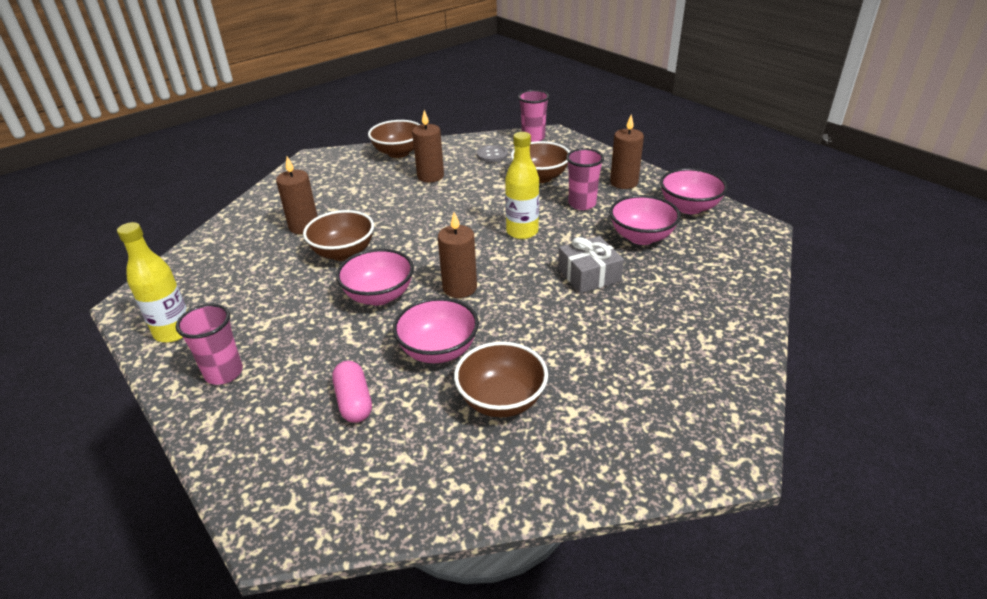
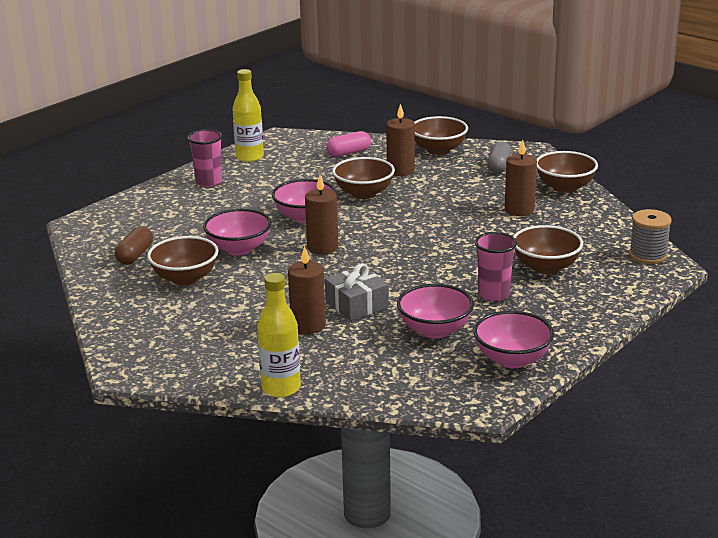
camera: 80 degrees right, 10 degrees down
pink capsule [332,361,372,423] -> pink capsule moved to [326,131,371,157]
grey button [477,145,508,163] -> none
yellow bottle [505,132,539,239] -> yellow bottle moved to [257,273,301,397]
pink cup [518,90,550,142] -> grey spool [629,209,672,264]
brown candle [610,114,644,189] -> brown candle moved to [288,246,326,334]
none -> brown capsule [115,227,153,265]
none -> brown bowl [414,116,468,155]
none -> grey capsule [487,141,511,174]

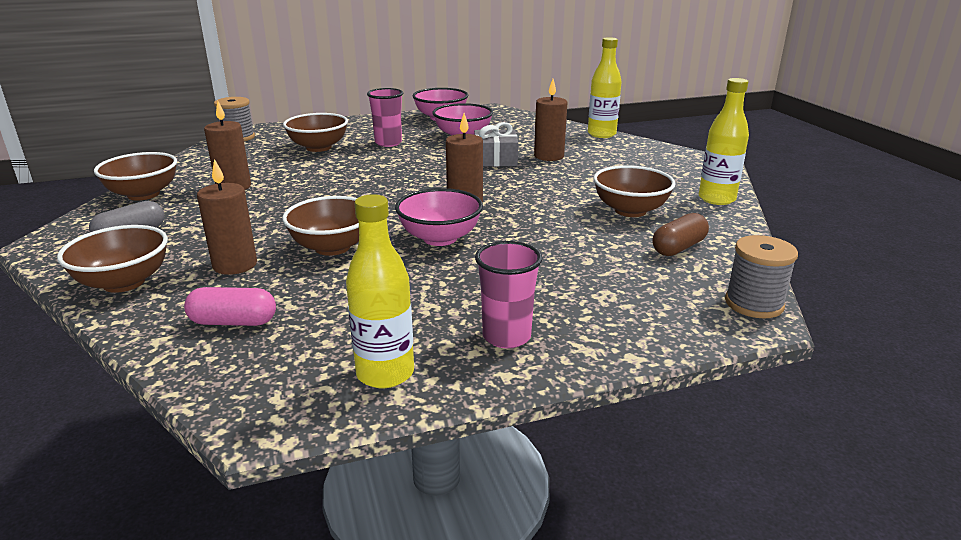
camera: 150 degrees left, 0 degrees up
pink bowl [203,209,271,256] -> none
none -> yellow bottle [699,78,749,205]
none -> grey spool [725,235,798,319]

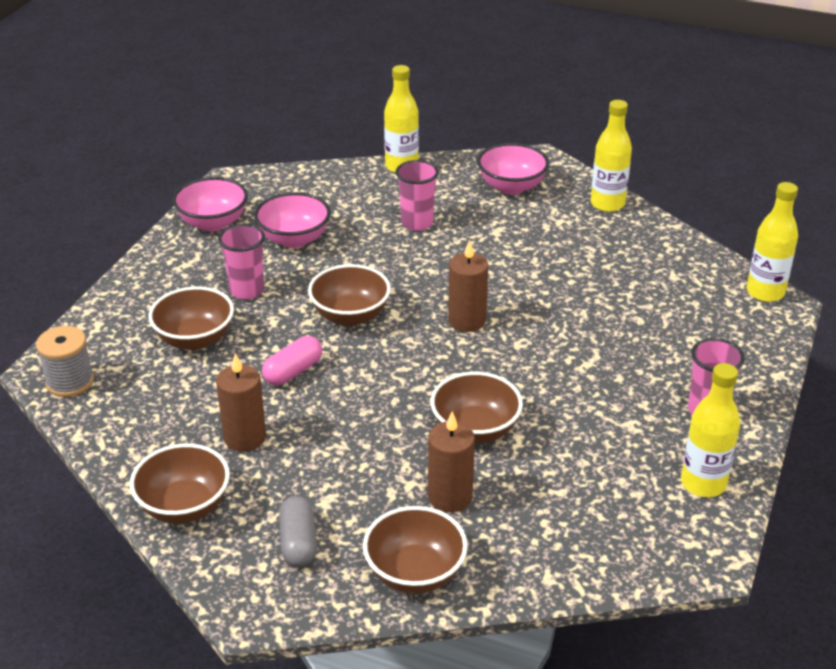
camera: 50 degrees left, 10 degrees up
pink capsule [184,287,276,326] -> pink capsule moved to [262,336,322,385]
pink bowl [395,188,483,246] -> pink bowl moved to [477,143,549,195]
grey gift [474,122,518,166] -> none
brown candle [534,79,567,161] -> pink cup [396,160,439,231]
brown bowl [593,165,676,217] -> brown bowl moved to [308,264,391,326]
brown capsule [652,213,709,256] -> none
grey spool [725,235,798,319] -> yellow bottle [746,182,798,302]

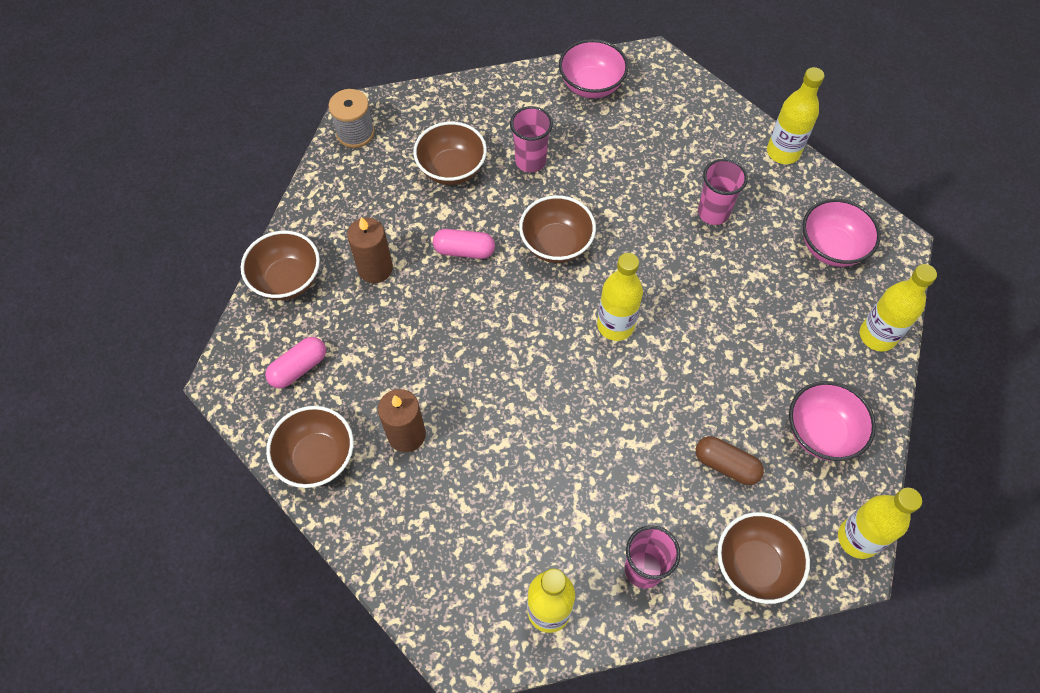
camera: 55 degrees right, 25 degrees up
pink bowl [254,192,331,248] -> pink bowl moved to [789,381,876,461]
grey capsule [279,496,317,567] -> pink capsule [265,337,326,389]
brown bowl [430,372,523,443] -> brown bowl moved to [717,512,810,604]
brown candle [448,240,488,332] -> yellow bottle [597,253,643,341]
none -> brown capsule [696,436,764,485]

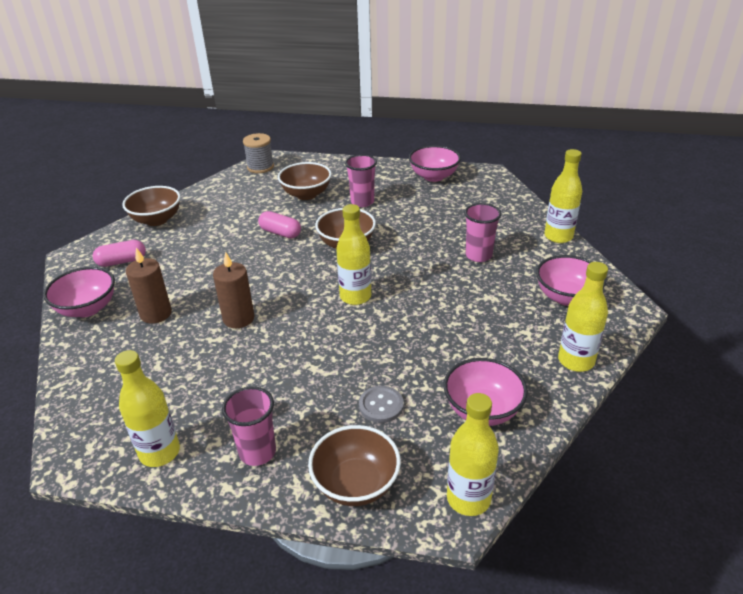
camera: 25 degrees right, 25 degrees down
brown bowl [266,406,354,488] -> pink bowl [43,267,115,317]
brown candle [347,217,393,283] -> brown candle moved to [213,251,254,328]
brown capsule [696,436,764,485] -> grey button [359,386,404,423]

